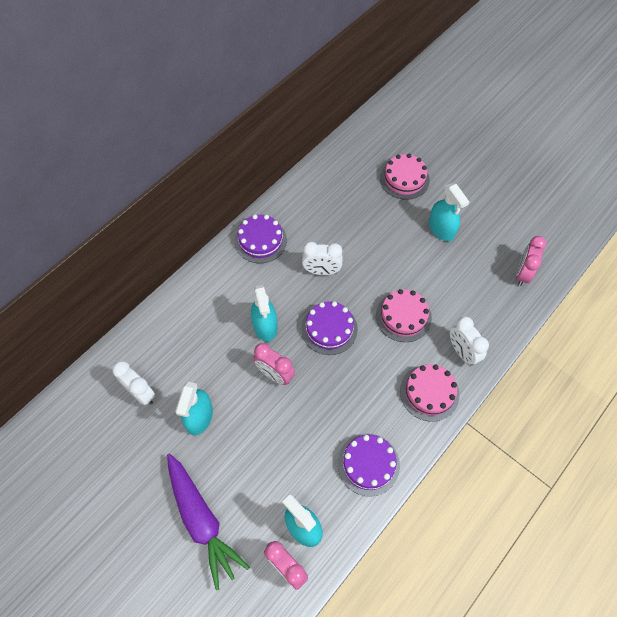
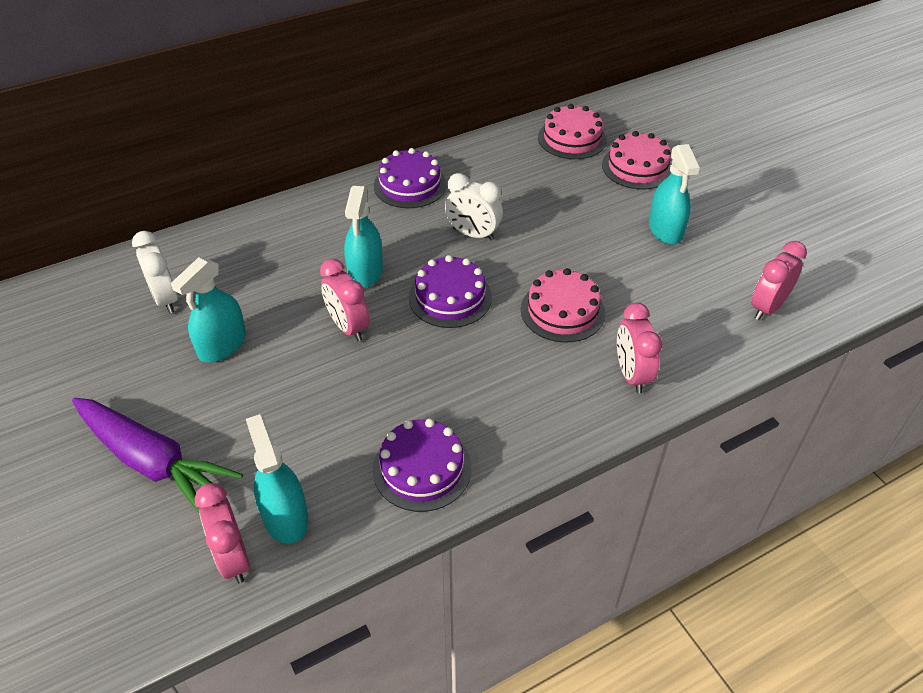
camera: 20 degrees right, 15 degrees down
purple carrot [167,454,250,590] -> purple carrot turned 45 degrees counterclockwise [72,398,243,513]
pink cake [400,364,460,422] -> pink cake moved to [538,104,607,159]
white clock [450,317,489,366] -> pink clock [617,303,662,393]

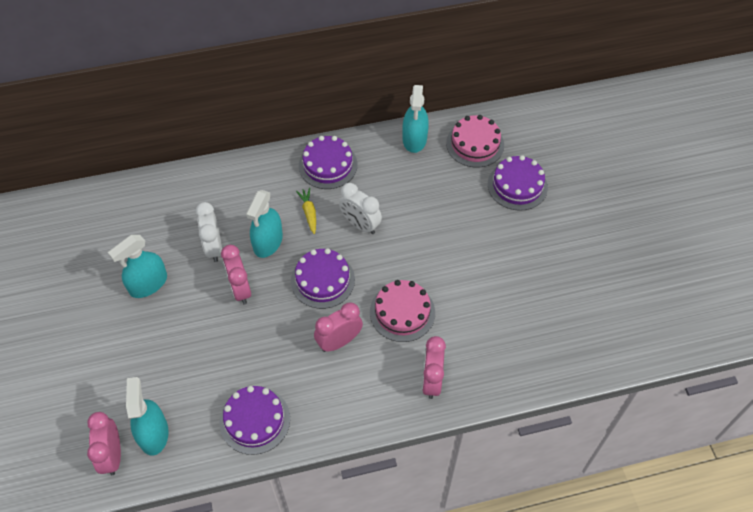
camera: 15 degrees right, 10 degrees up
purple carrot [72,398,243,513] -> none
white clock [132,231,178,313] -> white clock moved to [196,202,222,262]
pink cake [602,131,671,189] -> purple cake [488,155,548,211]
turquoise spray bottle [649,144,700,244] -> turquoise spray bottle moved to [402,85,429,153]
pink clock [751,241,807,320] -> pink clock moved to [314,302,363,352]
none -> yellow carrot [296,188,316,234]

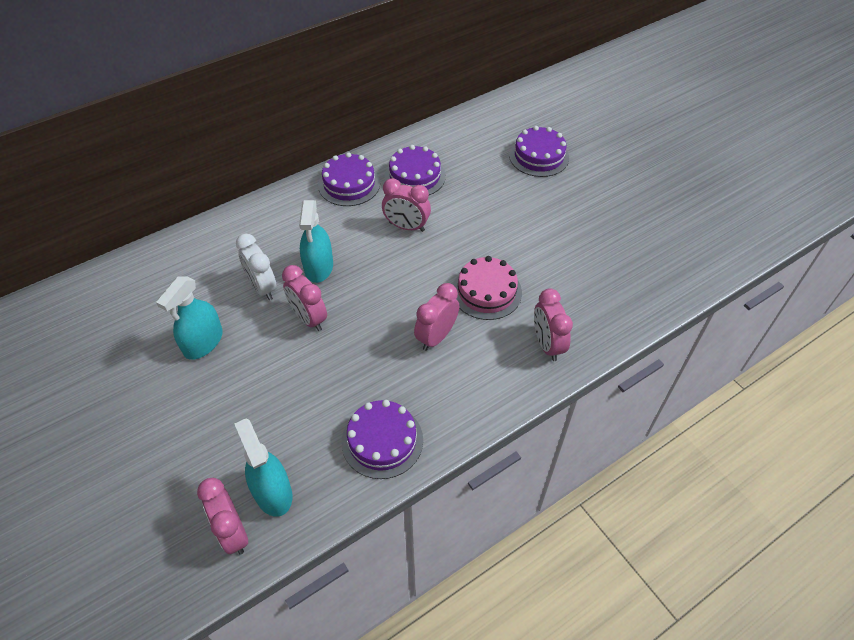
camera: 20 degrees left, 5 degrees down
purple cake [291,248,355,309] -> purple cake moved to [384,145,446,195]
yellow carrot [296,188,316,234] -> none
white clock [339,183,382,234] -> pink clock [382,178,431,232]
turquoise spray bottle [402,85,429,153] -> none
pink cake [446,115,504,167] -> none

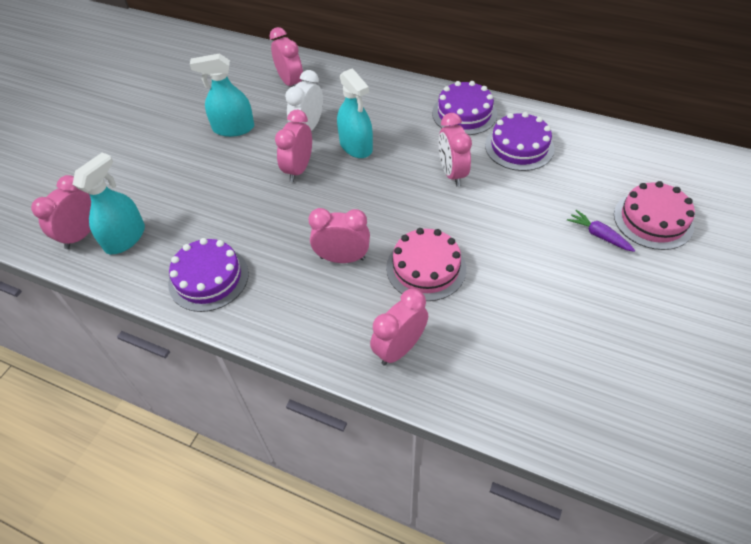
camera: 60 degrees right, 0 degrees up
turquoise spray bottle [299,200,333,283] -> turquoise spray bottle turned 90 degrees counterclockwise [337,68,373,158]
purple cake [509,126,569,177] -> pink cake [614,181,695,250]
none -> pink clock [270,27,303,86]
none -> purple carrot [567,210,635,252]

